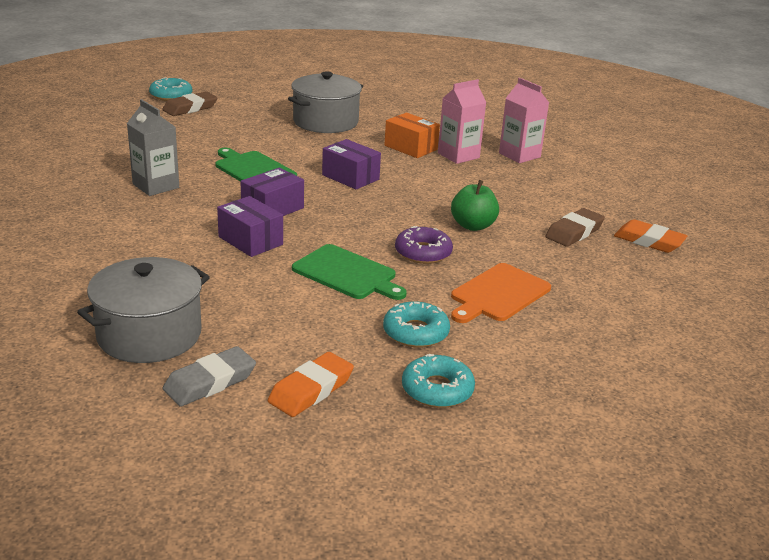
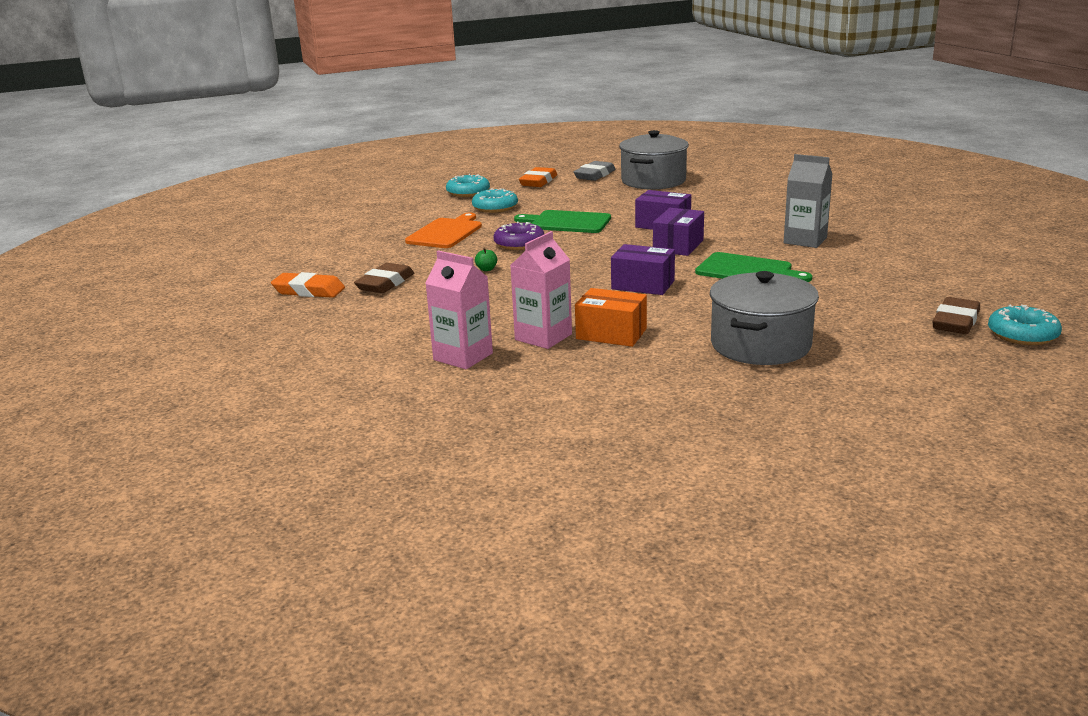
camera: 165 degrees right, 5 degrees down
green apple [451,180,499,231] -> green apple [475,248,497,271], size x0.47

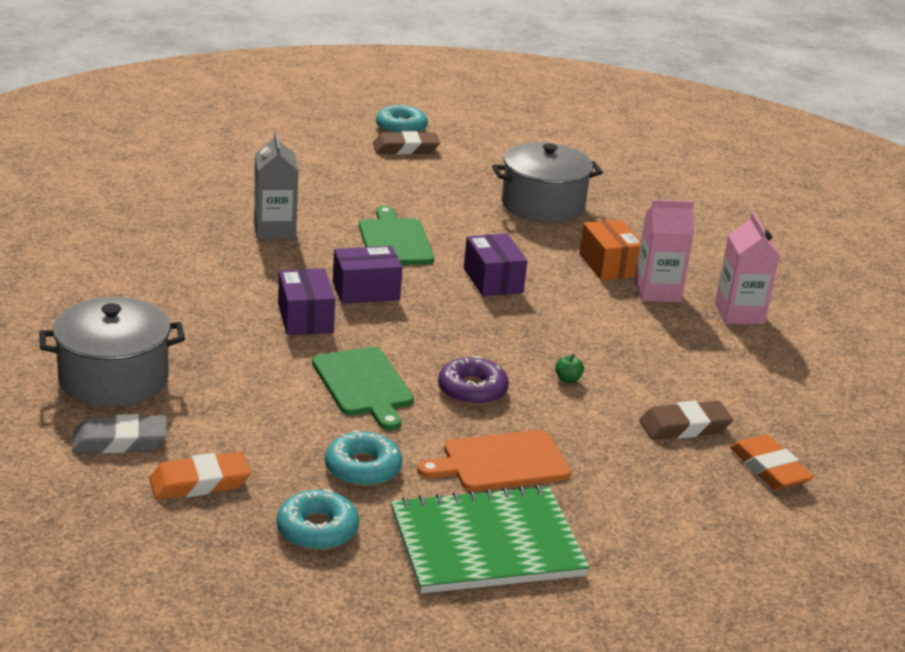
camera: 135 degrees left, 5 degrees up
none -> green notebook [391,485,590,594]

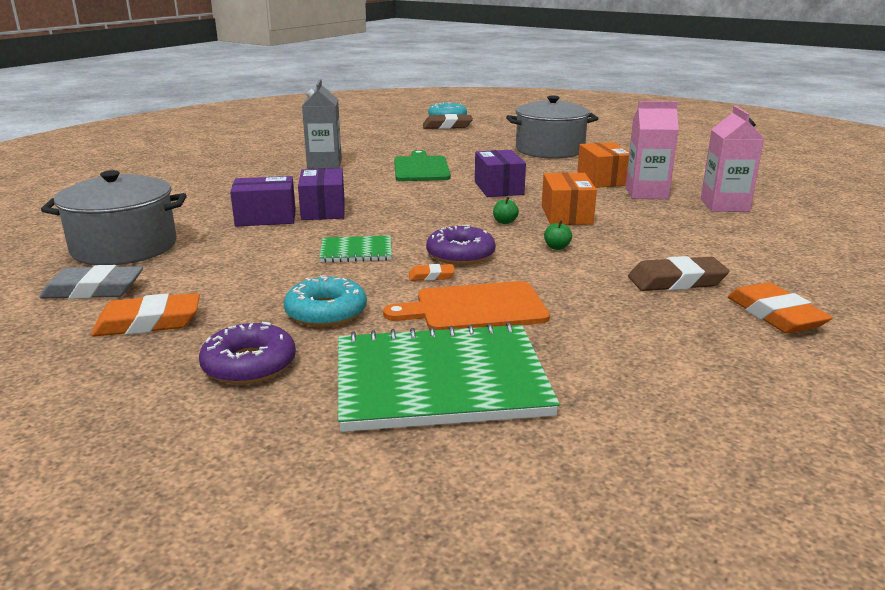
camera: 10 degrees right, 5 degrees down
turquoise donut [277,489,359,550] -> purple donut [199,322,296,384]
green cutting board [312,347,414,430] -> green notebook [319,236,392,263]
purple box [333,246,403,304] -> purple box moved to [230,176,296,227]
none -> orange eraser [409,264,455,281]
none -> green apple [493,197,519,224]
none -> orange box [542,172,597,225]

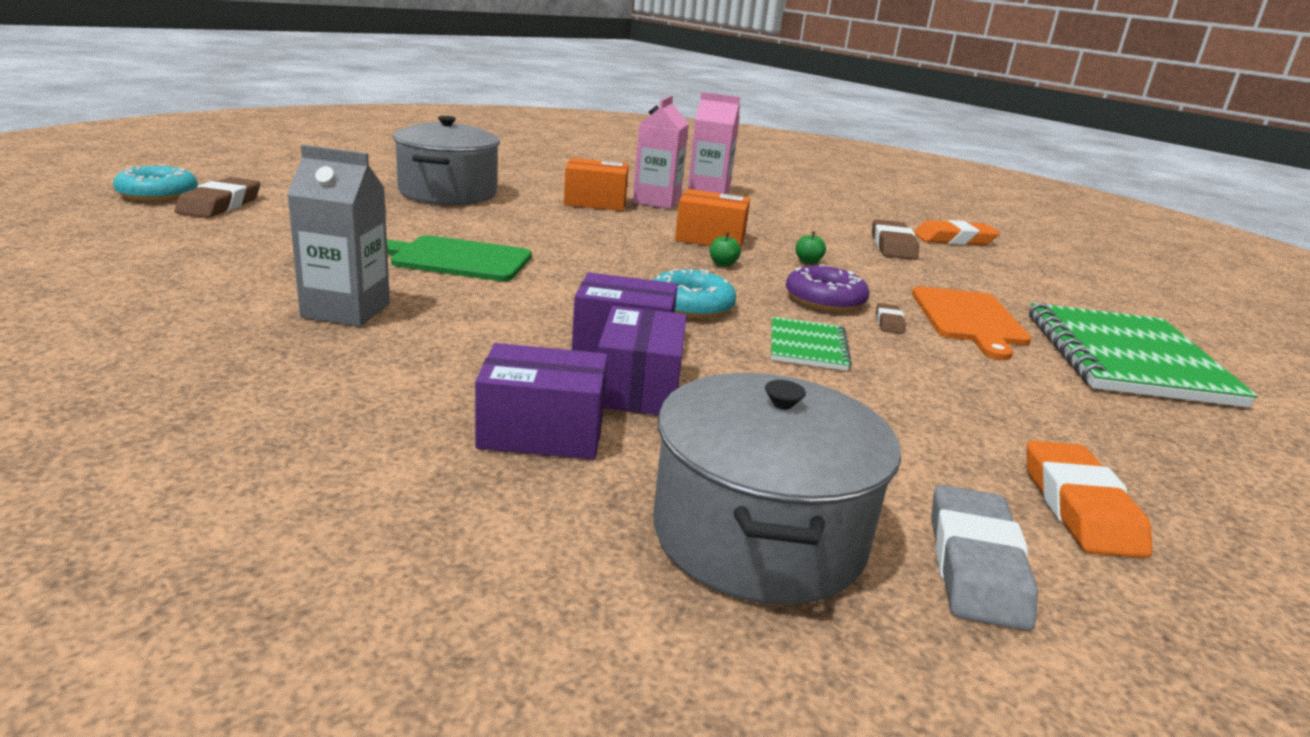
camera: 80 degrees left, 0 degrees up
purple donut [199,322,296,384] -> none
turquoise donut [284,275,367,327] -> turquoise donut moved to [653,269,736,319]
orange eraser [409,264,455,281] -> brown eraser [876,303,906,334]
purple box [475,150,526,197] -> purple box moved to [475,343,608,460]

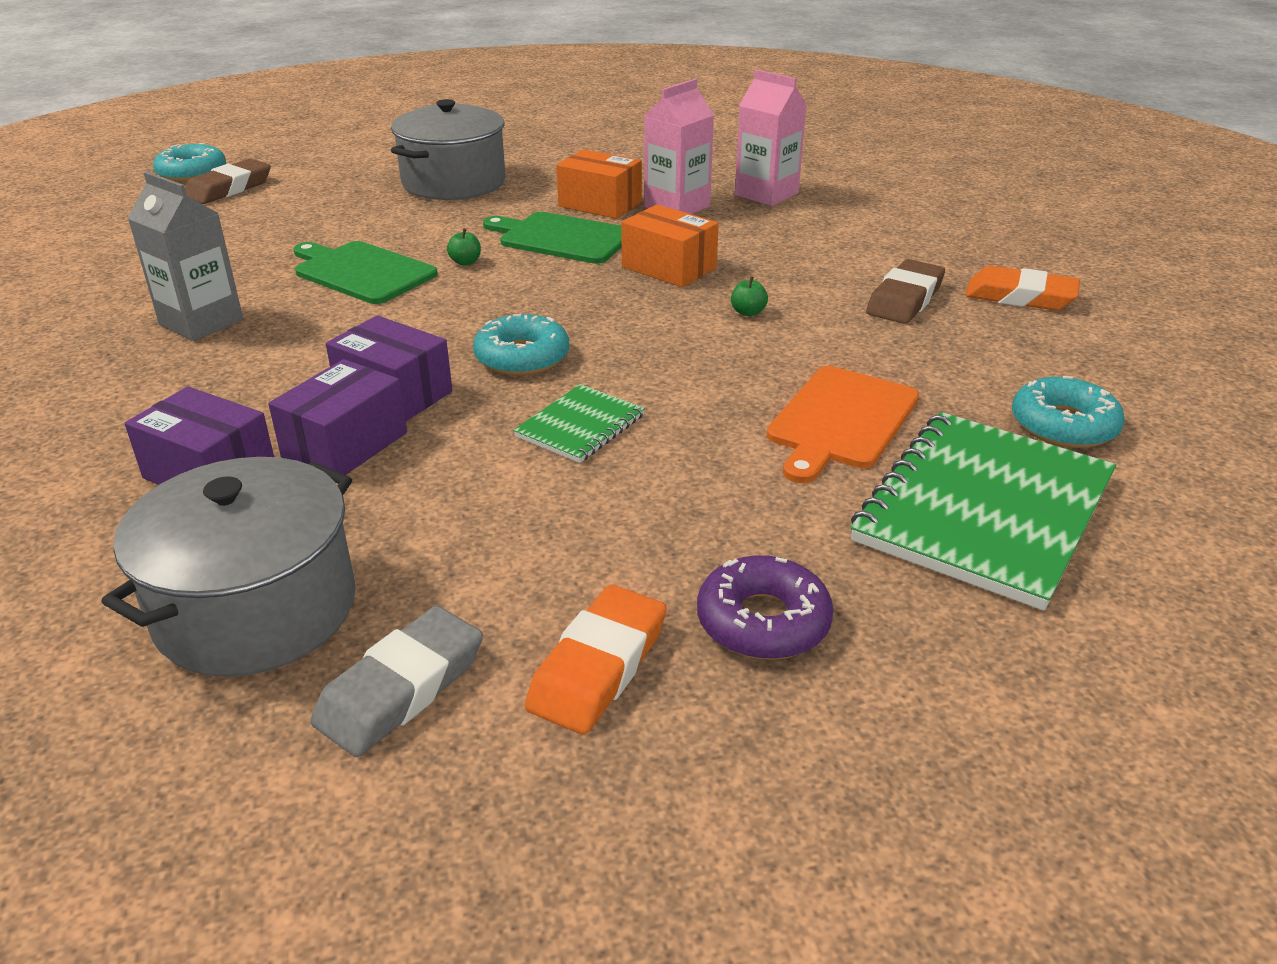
camera: 30 degrees right, 10 degrees up
green apple [710,232,741,267] -> green apple moved to [447,228,481,266]
purple donut [786,264,869,312] -> purple donut moved to [697,555,834,660]
brown eraser [876,303,906,334] -> none
none -> green cutting board [483,212,622,264]
none -> turquoise donut [1012,376,1125,448]

